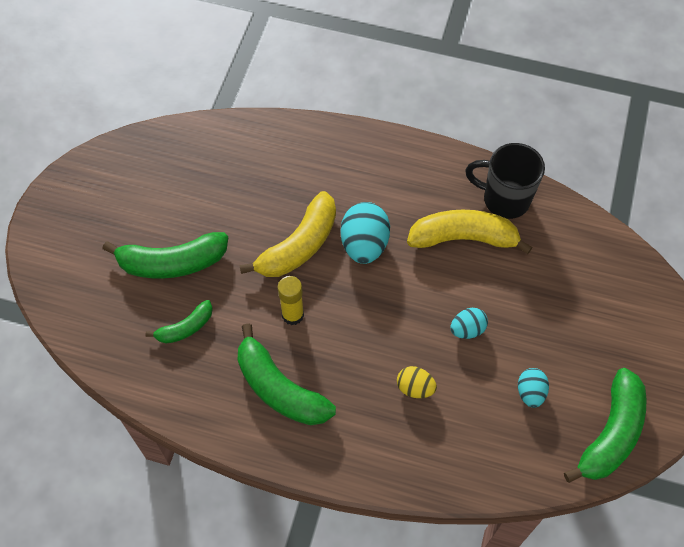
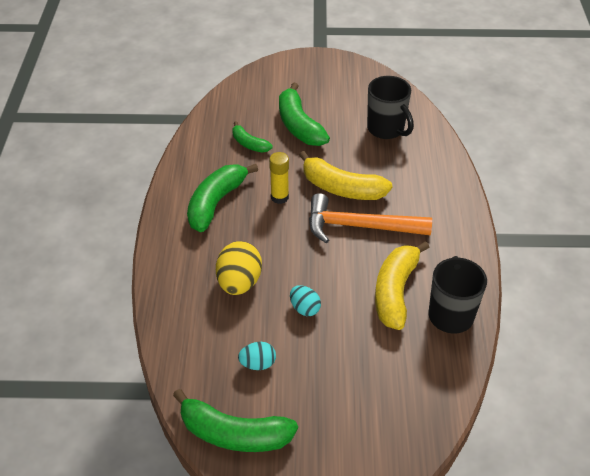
camera: 75 degrees right, 15 degrees down
turquoise egg [341,202,390,264] -> orange hammer [309,193,432,243]
yellow egg [397,366,437,398] -> yellow egg [216,241,262,295], size x1.74
yellow banana [407,210,533,254] -> yellow banana turned 150 degrees counterclockwise [375,241,430,330]
none -> black mug [367,76,414,139]

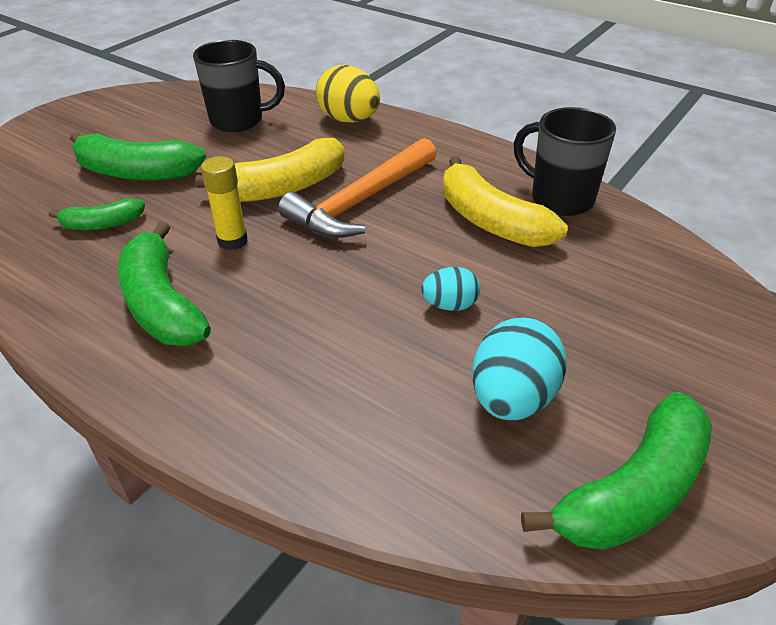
camera: 55 degrees left, 5 degrees down
yellow egg [216,241,262,295] -> yellow egg moved to [316,65,380,123]
turquoise egg [238,342,276,370] -> turquoise egg [472,317,567,420], size x1.74

